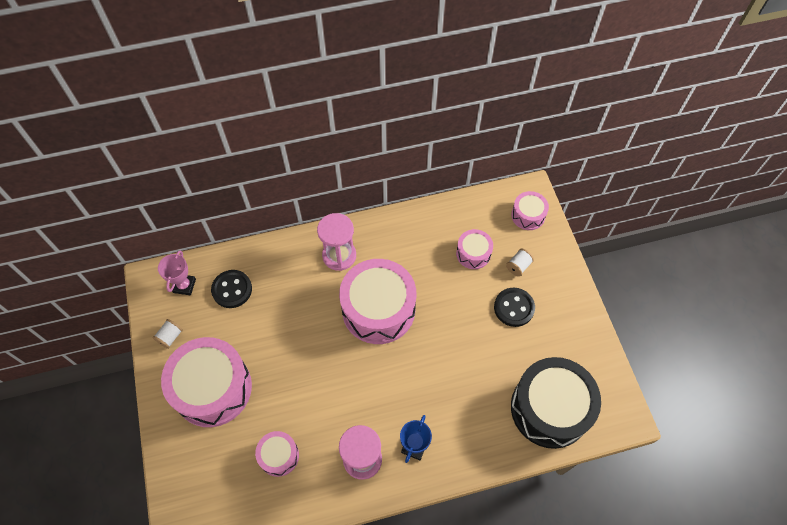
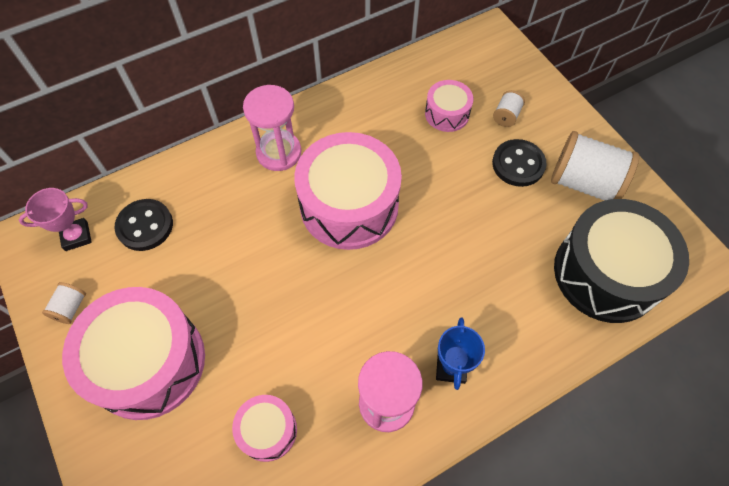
camera: 15 degrees left, 0 degrees up
pink trophy [158,250,196,295] -> pink trophy turned 75 degrees clockwise [19,188,92,251]
pink drum [511,191,549,230] -> none
none -> white spool [551,131,639,200]

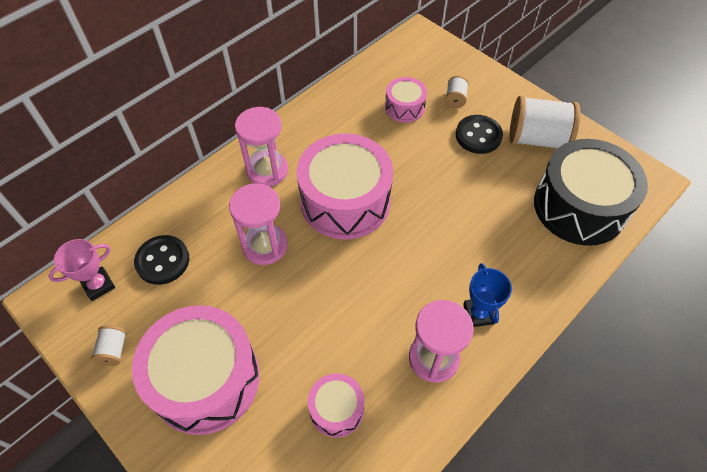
camera: 15 degrees left, 5 degrees down
none -> pink hourglass [229,183,288,265]

